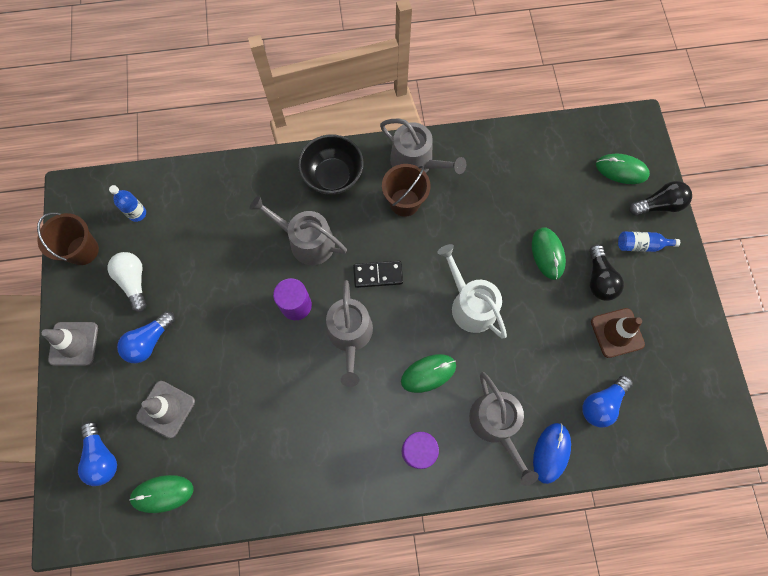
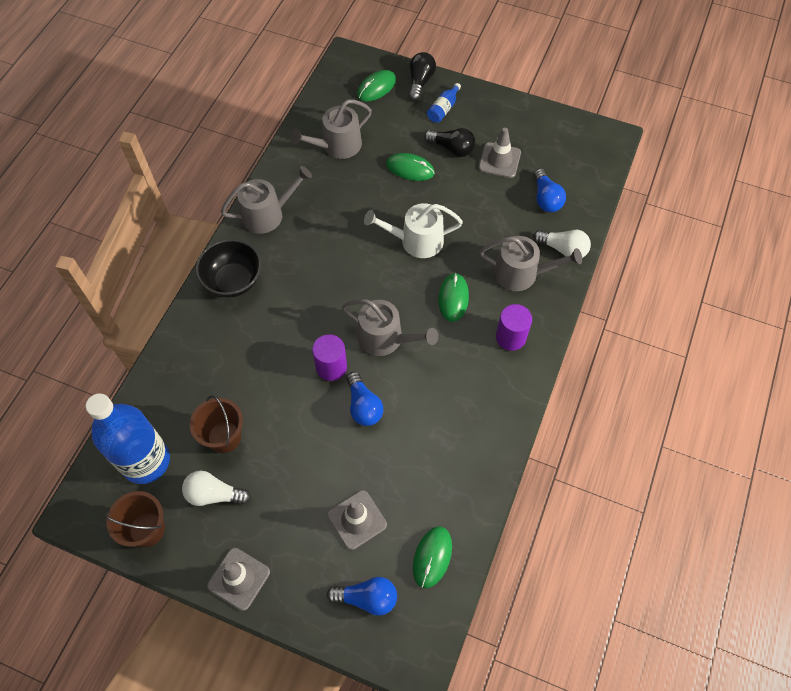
camera: 60 degrees left, 10 degrees down
blue bottle [109,185,146,222] -> blue bottle [86,393,170,484], size x2.40
blue light bulb [117,311,175,363] -> blue light bulb moved to [346,372,383,426]
grey watering can [249,195,347,265] -> grey watering can moved to [290,99,372,159]
black domino [353,261,403,288] -> none
brown bucket [382,164,431,217] -> brown bucket moved to [190,395,243,453]
blue mouse [533,423,571,484] -> white light bulb [533,230,591,258]
brown traffic cone [591,308,645,358] -> grey traffic cone [479,128,521,178]

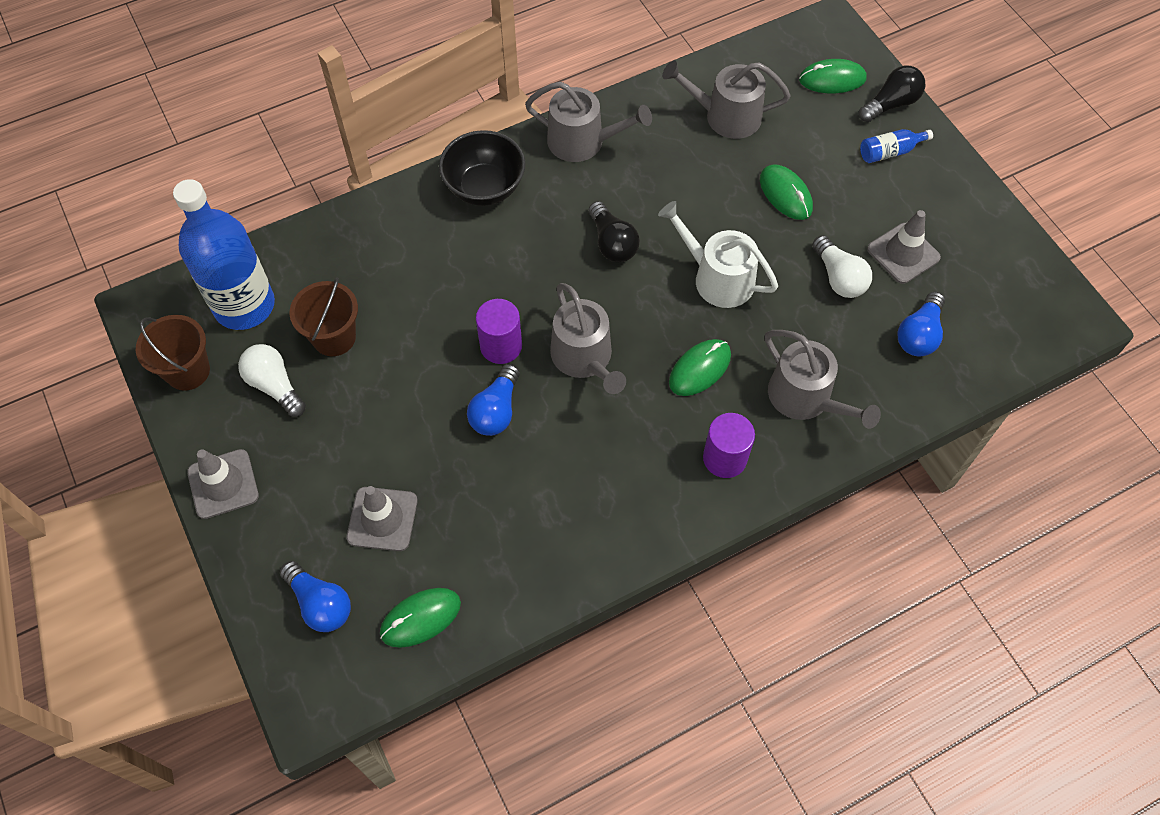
camera: 40 degrees right, 0 degrees up
black light bulb [424,128,475,157] -> black light bulb moved to [588,201,640,263]
white light bulb [533,230,591,258] -> white light bulb moved to [812,235,872,298]

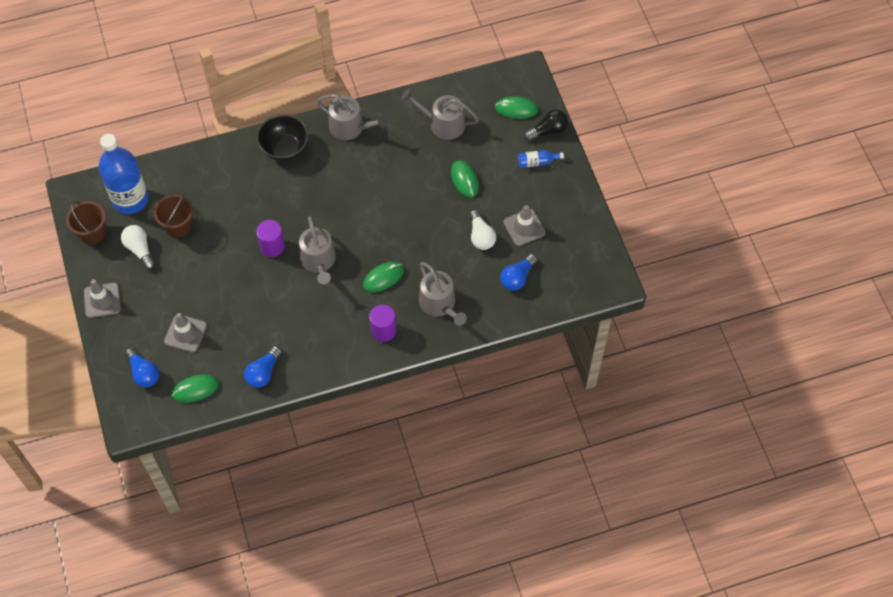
camera: 10 degrees right, 0 degrees up
blue light bulb [467,364,520,436] -> blue light bulb moved to [244,346,282,388]
black light bulb [588,201,640,263] -> none
white watering can [658,201,778,308] -> none

